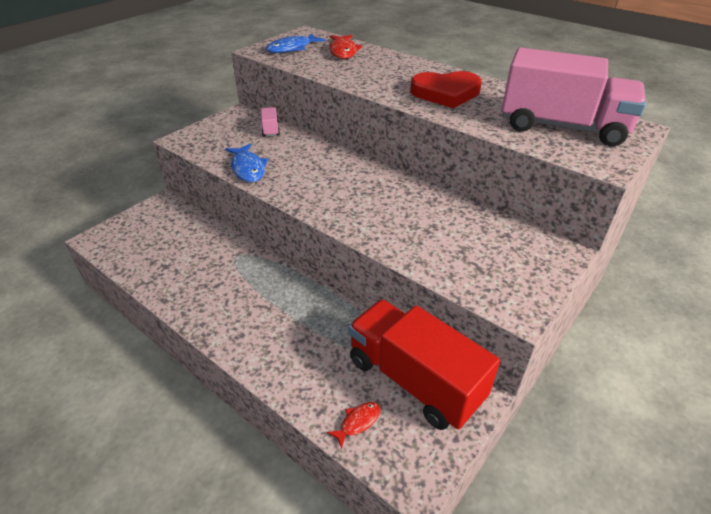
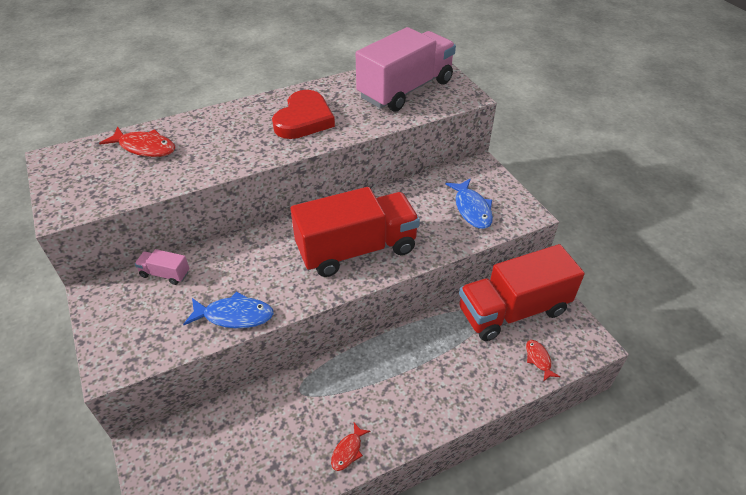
camera: 65 degrees left, 5 degrees up
blue fish [266,33,325,53] -> blue fish moved to [445,178,493,229]
none -> red truck [291,187,420,277]
none -> red fish [331,423,371,471]

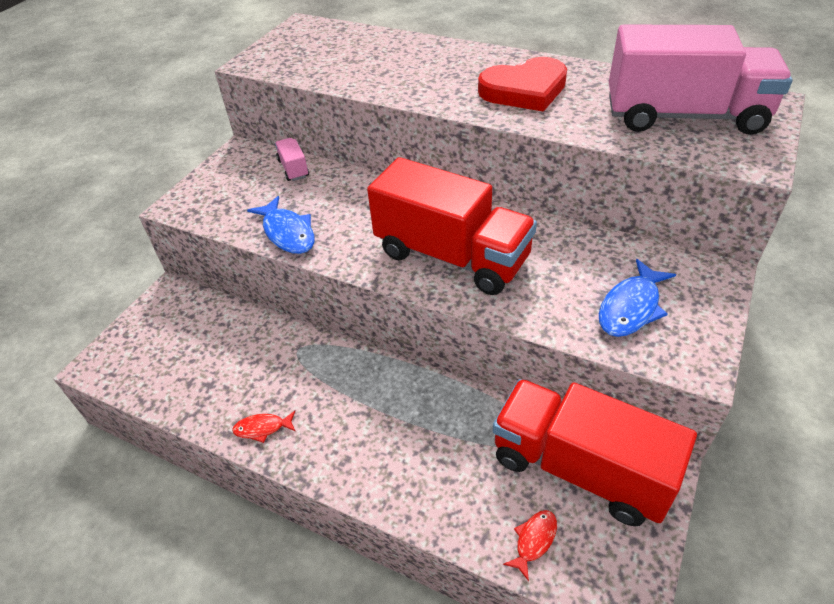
camera: 55 degrees right, 0 degrees up
red fish [99,127,175,157] -> none

